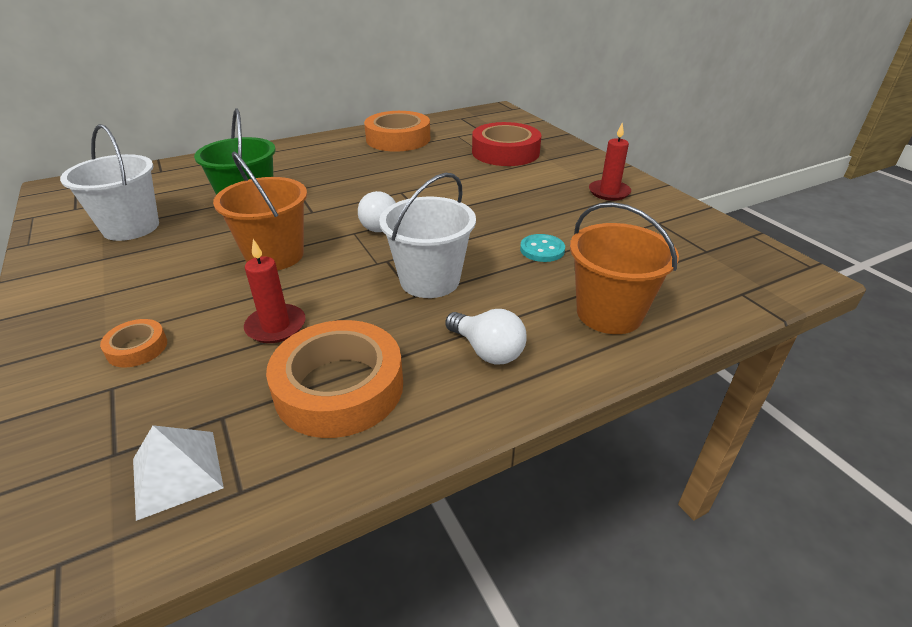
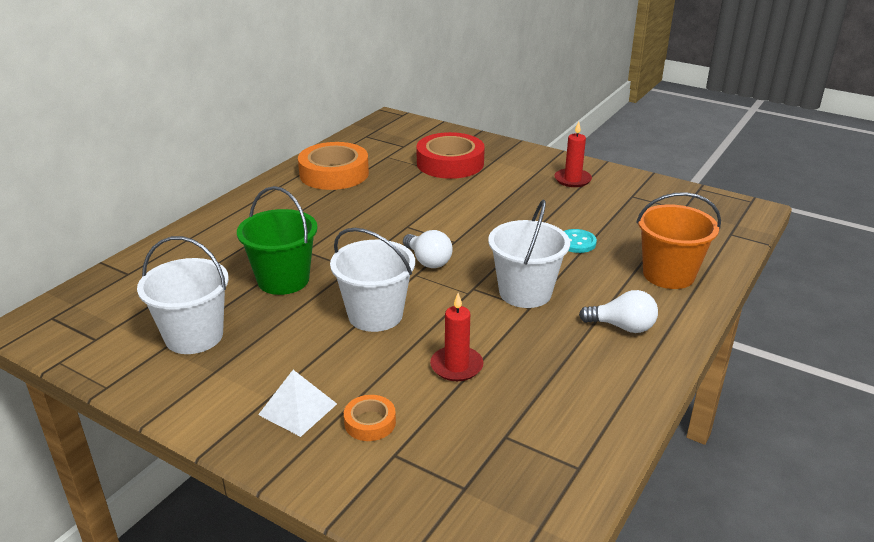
camera: 30 degrees left, 5 degrees down
white pyramid [133,425,224,521] -> white pyramid moved to [258,370,337,437]
orange bucket [213,152,307,270] -> white bucket [330,228,415,332]
orange tape [266,320,403,438] -> none

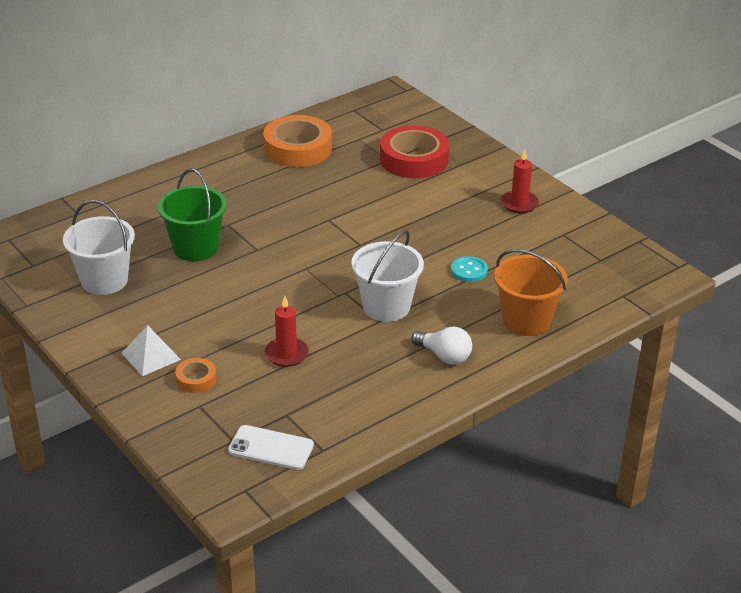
camera: 20 degrees right, 5 degrees up
white bucket [330,228,415,332] -> none
white light bulb [403,230,453,268] -> none
none -> white phone [228,425,314,470]

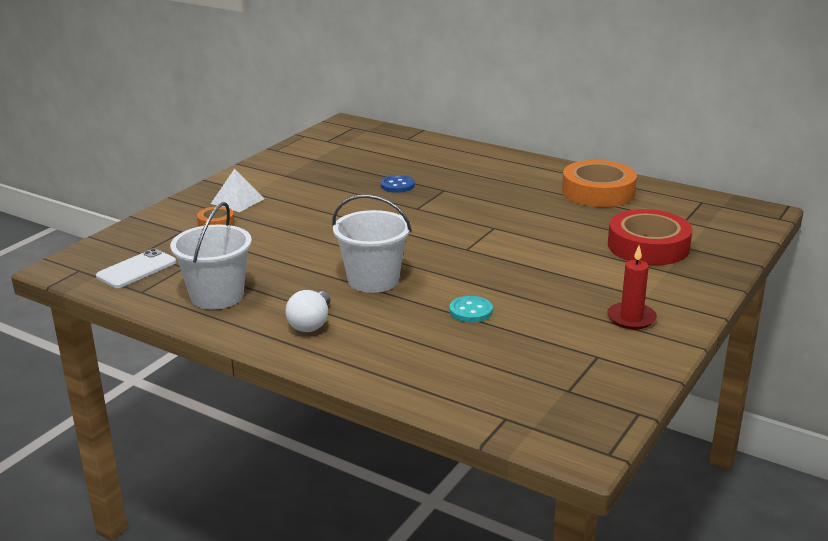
camera: 70 degrees right, 10 degrees down
white bucket [63,200,135,295] -> white bucket moved to [170,202,252,310]
green bucket [158,169,227,261] -> blue button [381,175,415,193]
white phone [228,425,314,470] -> white phone turned 45 degrees clockwise [96,248,176,288]
red candle [265,296,309,367] -> none
orange bucket [494,249,568,336] -> none

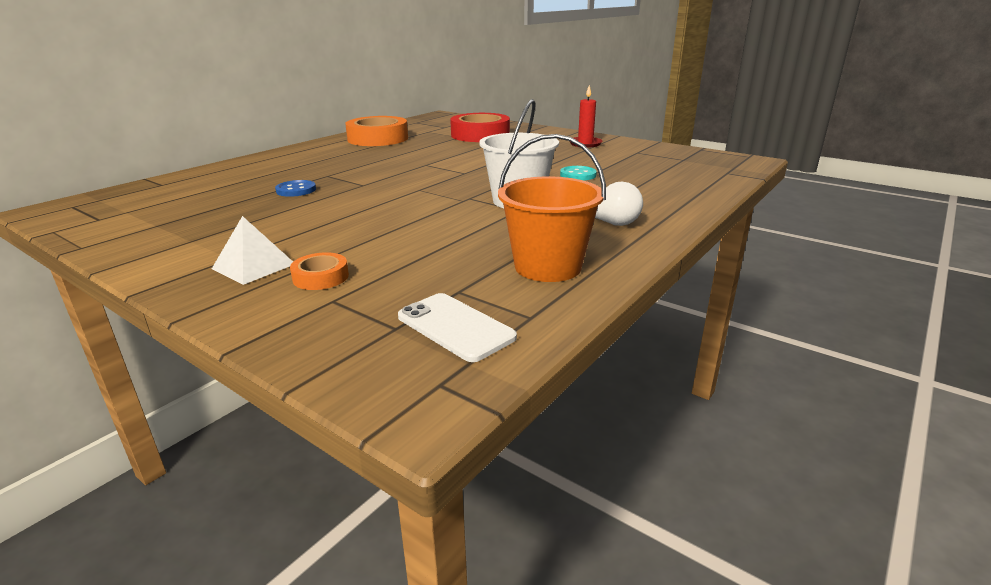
camera: 85 degrees left, 0 degrees up
white bucket [170,202,252,310] -> orange bucket [498,134,606,282]

